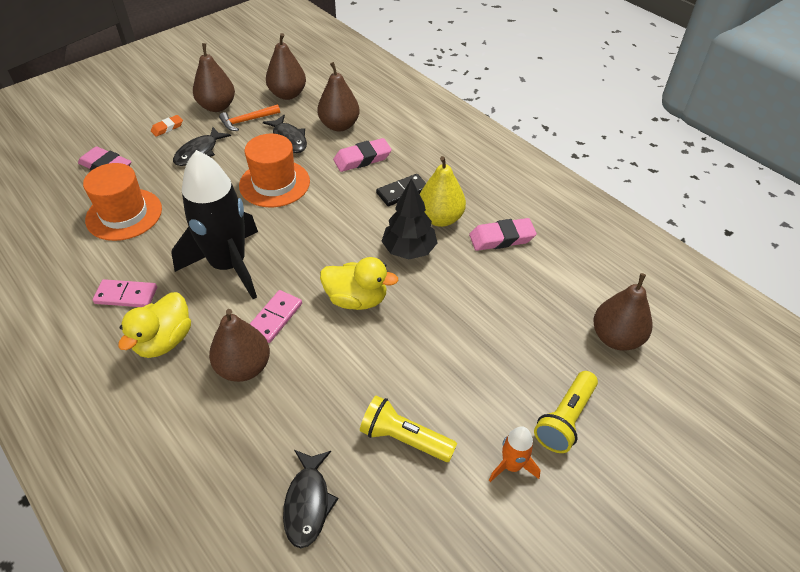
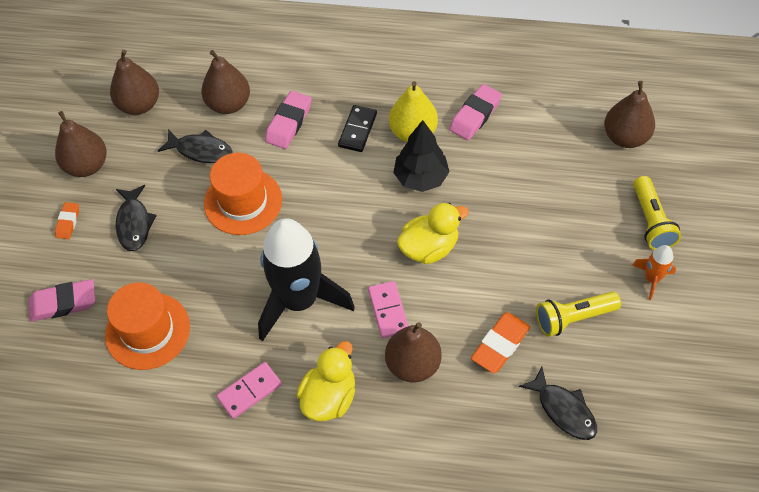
camera: 40 degrees left, 10 degrees up
yellow duck [118,292,191,358] -> yellow duck turned 135 degrees counterclockwise [296,341,355,421]
orange hammer [219,104,280,131] -> none
none -> orange eraser [471,312,530,373]

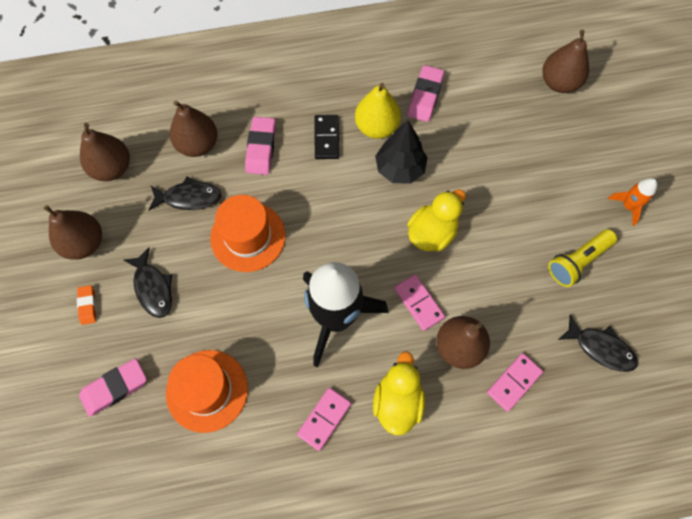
camera: 20 degrees left, 10 degrees up
orange eraser [471,312,530,373] -> none
yellow flashlight [633,176,681,250] -> none
none -> pink domino [487,353,543,412]

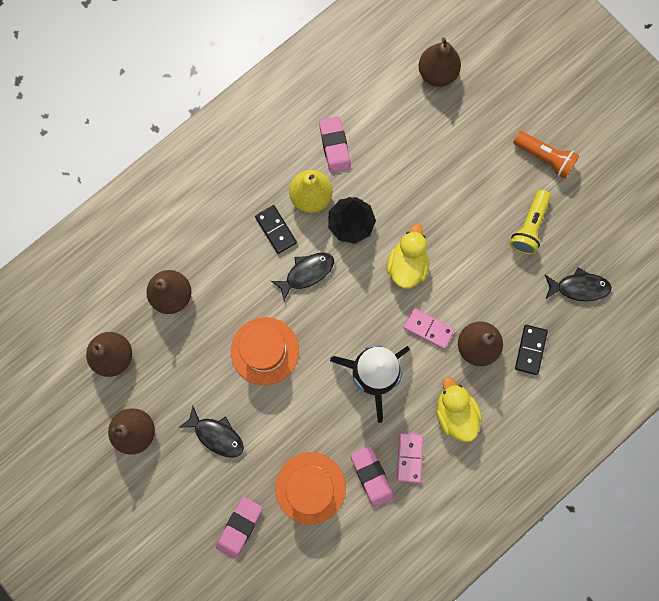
camera: 30 degrees left, 10 degrees up
orange eraser [77,285,96,325] -> none
black fish [149,176,221,211] -> black fish moved to [271,253,334,301]
pink eraser [245,117,276,175] -> pink eraser moved to [350,445,394,507]
pink domino [487,353,543,412] -> black domino [515,325,548,375]
orange rocket [608,178,657,226] -> orange flashlight [513,131,580,179]

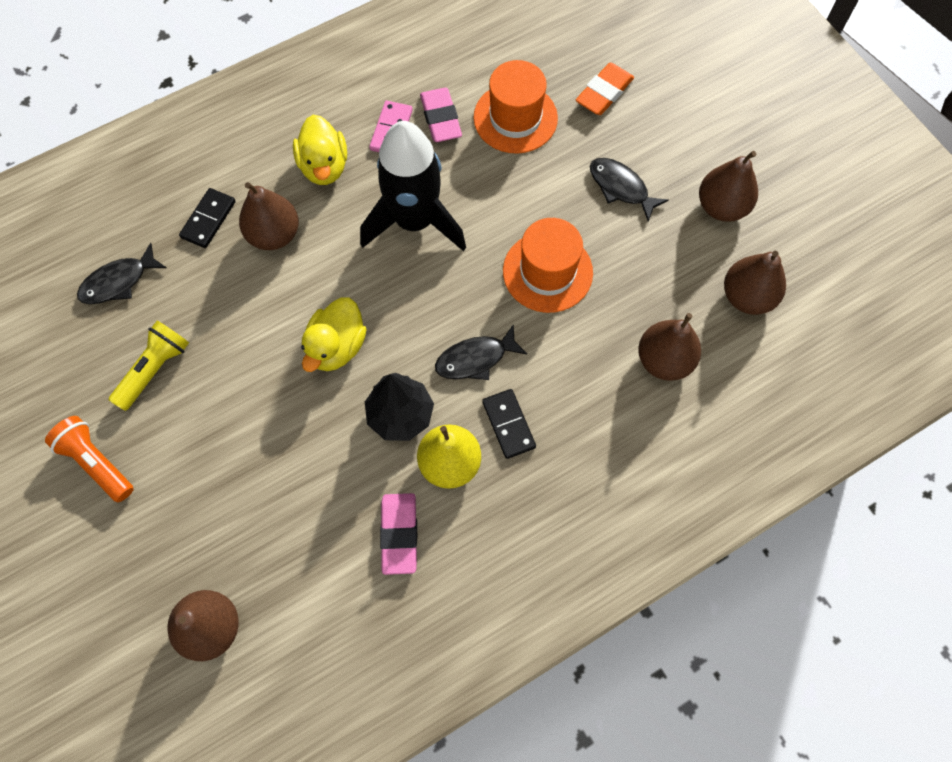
camera: 170 degrees left, 10 degrees down
pink eraser [216,497,263,559] -> orange eraser [576,62,634,115]
pink domino [404,308,455,349] -> none
black fish [545,267,612,301] -> black fish turned 45 degrees counterclockwise [77,243,166,304]

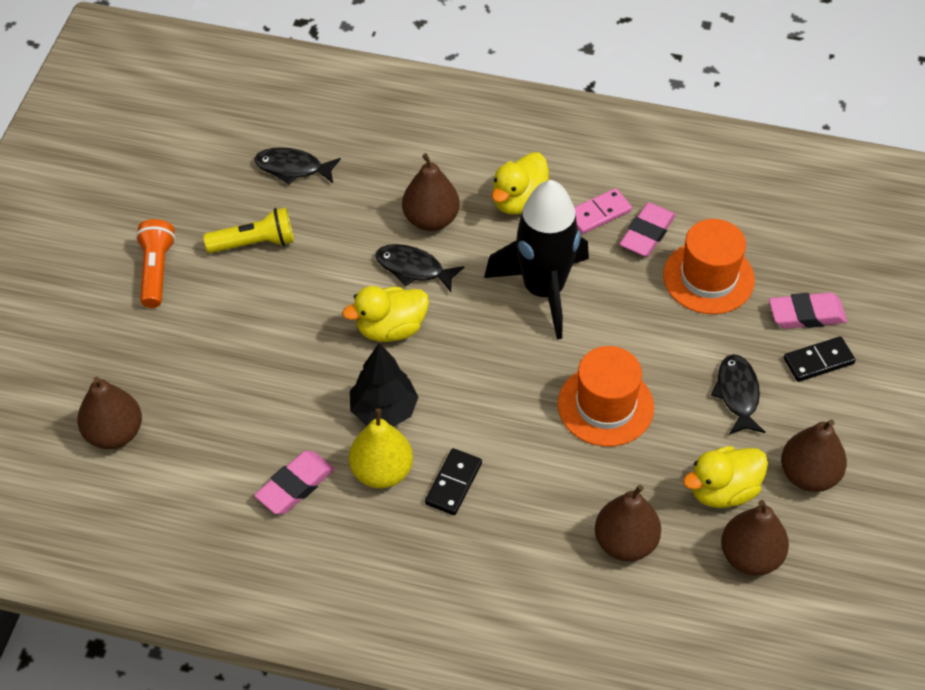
camera: 45 degrees right, 15 degrees down
black domino [179,188,236,248] -> black domino moved to [784,336,856,382]
black fish [435,324,527,380] -> black fish moved to [375,244,464,292]
orange eraser [576,62,634,115] -> pink eraser [769,292,847,329]
none -> yellow duck [683,446,768,508]

